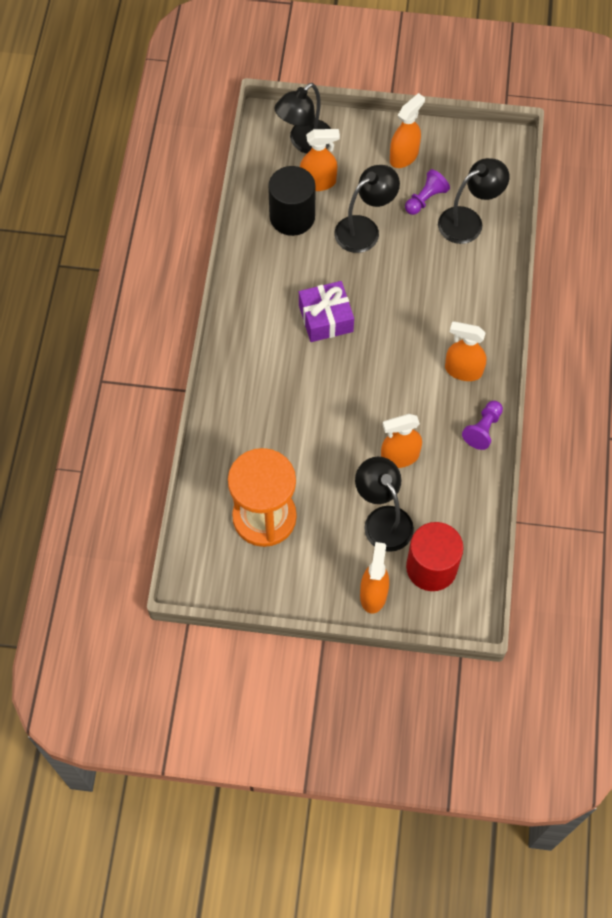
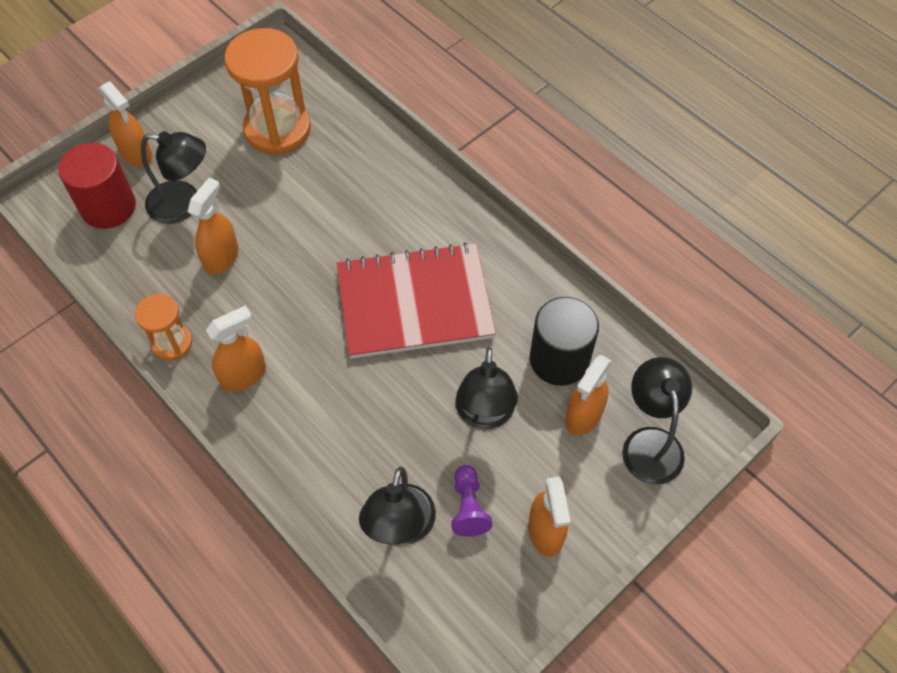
camera: 130 degrees right, 5 degrees down
purple gift [299,281,354,342] -> red notebook [337,242,496,359]
purple pawn [462,401,503,450] -> orange hourglass [135,294,192,360]

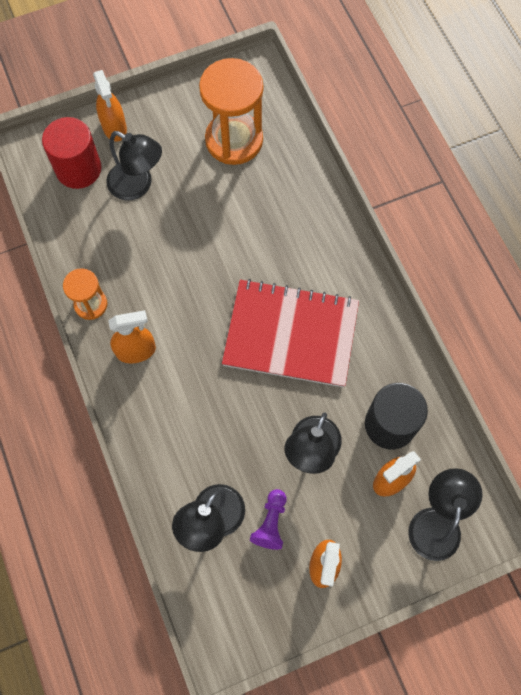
camera: 20 degrees right, 10 degrees up
orange spray bottle [188,178,238,275] -> none

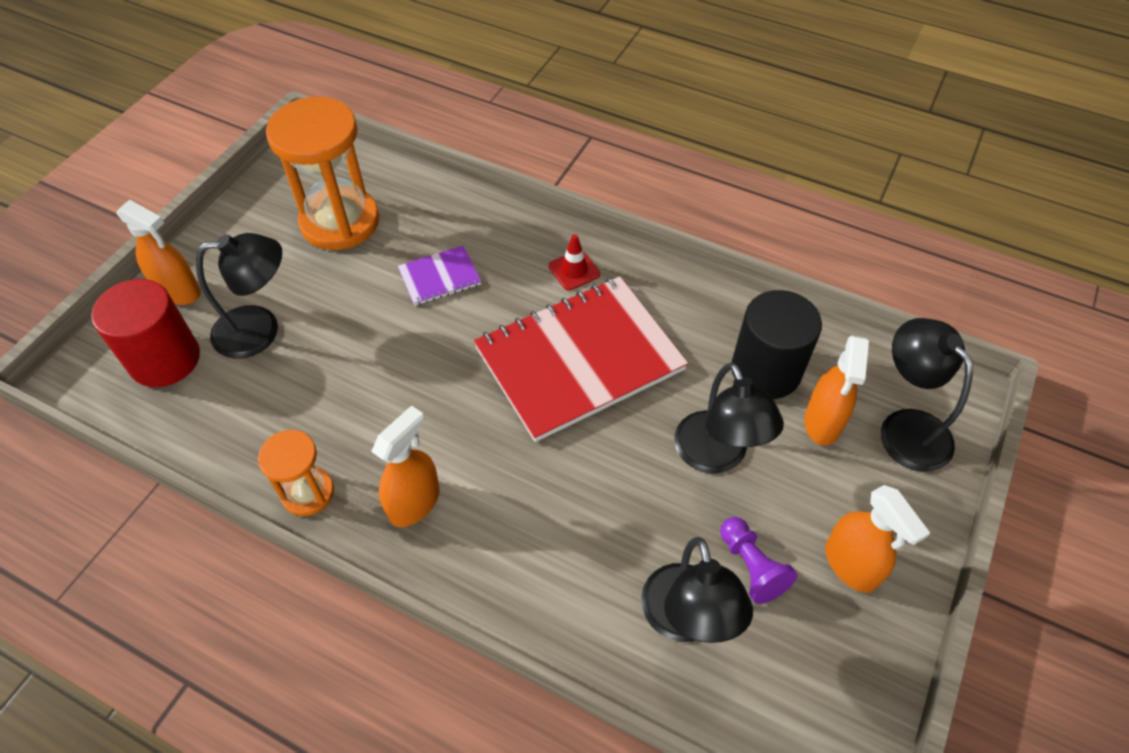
camera: 40 degrees left, 15 degrees down
none -> purple notebook [398,245,481,306]
none -> red traffic cone [548,234,600,291]

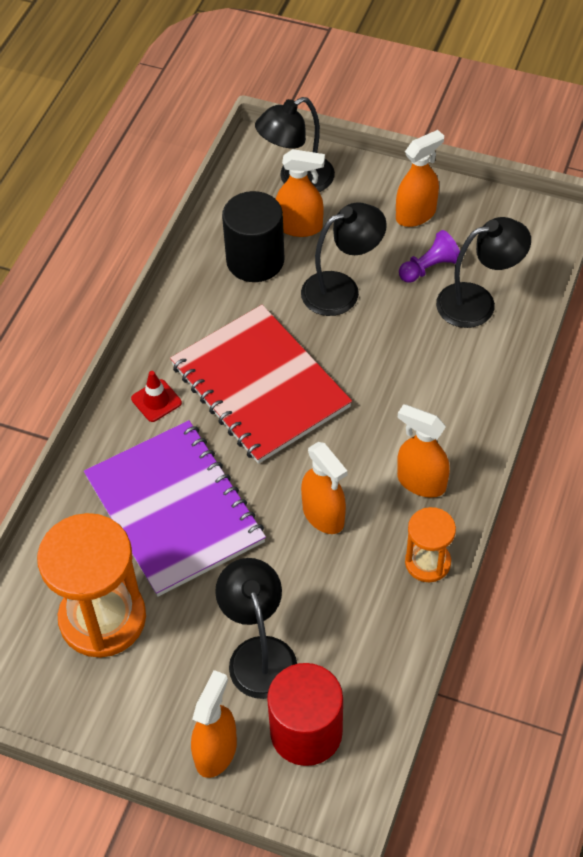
camera: 95 degrees left, 0 degrees up
purple notebook [398,245,481,306] -> purple notebook [84,420,266,597], size x2.28
none -> orange spray bottle [301,442,347,534]

